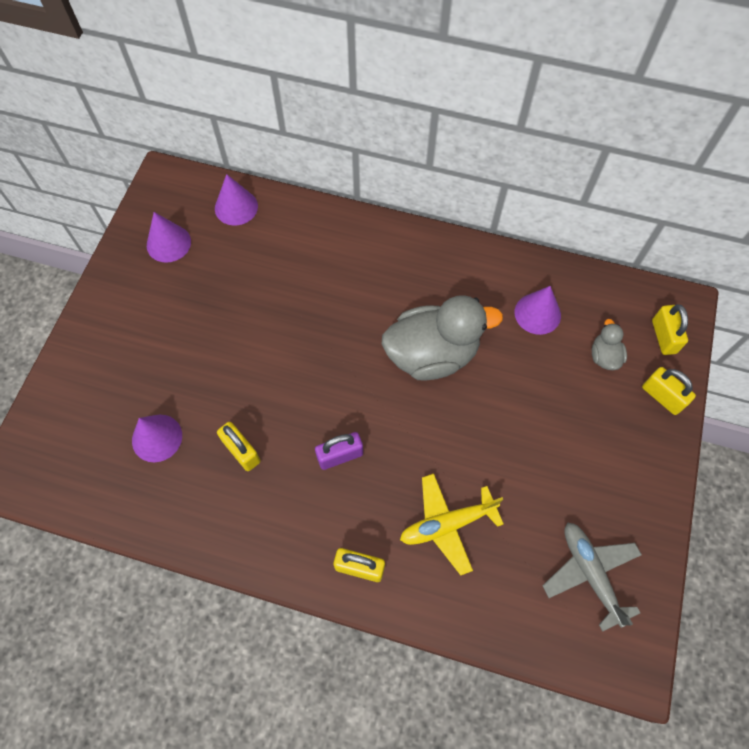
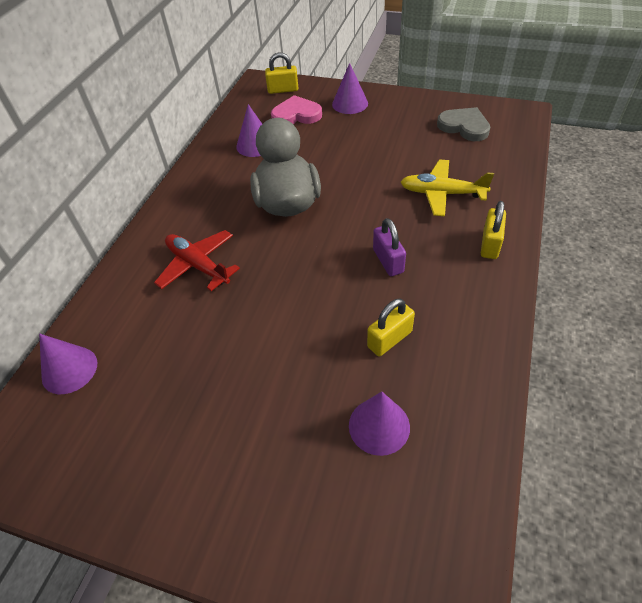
camera: 85 degrees left, 15 degrees down
purple cone [147,212,191,263] -> purple cone moved to [332,63,368,114]
yellow plane [400,473,504,575] -> yellow plane turned 120 degrees clockwise [401,159,494,216]
grey plane [543,522,642,632] -> grey heart [437,107,490,141]
grey duck [592,319,627,370] -> pink heart [271,95,322,124]
yellow padlock [642,367,696,415] -> none
none -> red plane [154,230,240,291]

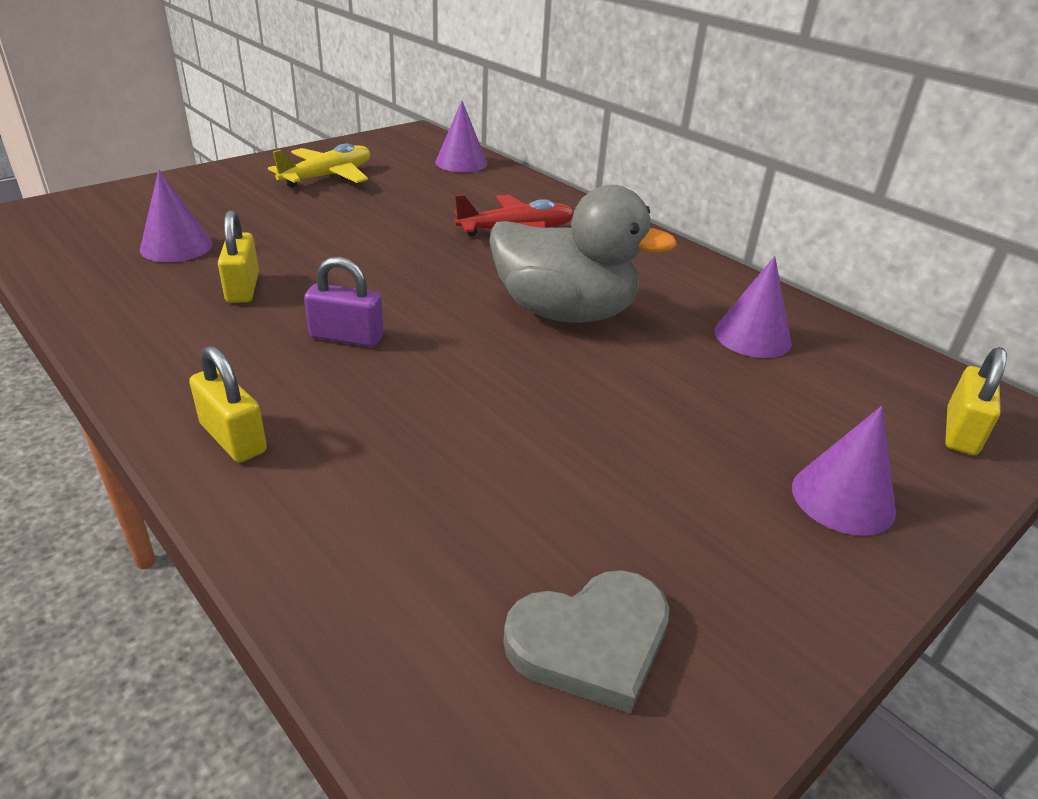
camera: 115 degrees right, 15 degrees down
pink heart [271,95,322,124] -> none
yellow plane [401,159,494,216] -> yellow plane moved to [268,143,370,188]

